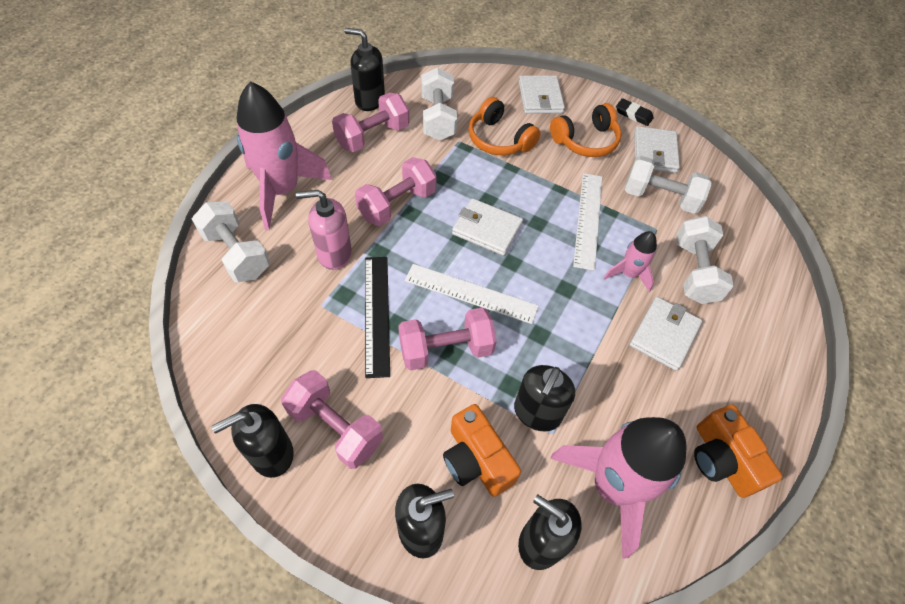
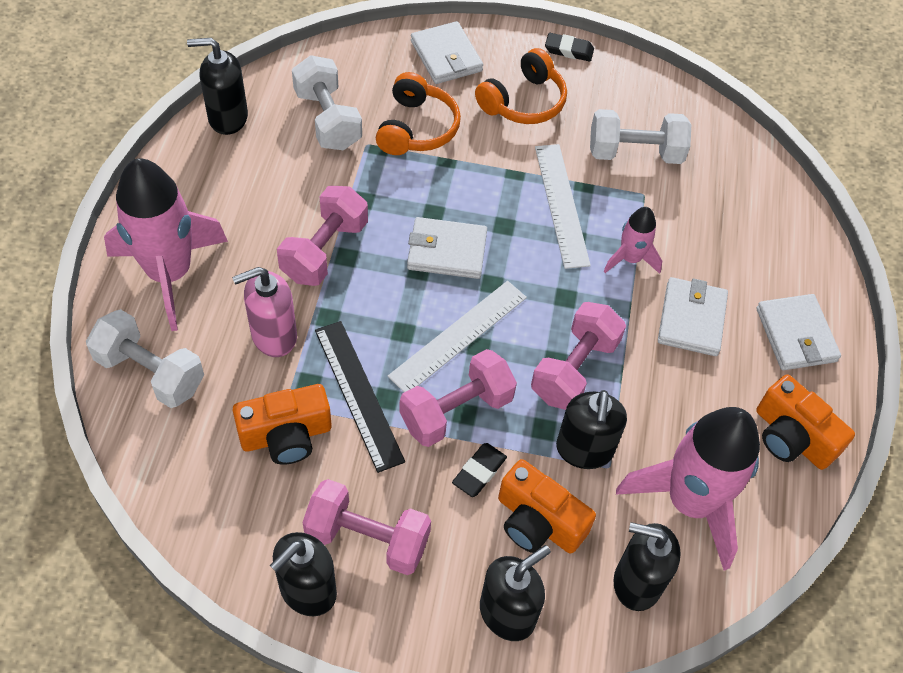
camera: 20 degrees left, 0 degrees up
pink dumbbell [332,93,409,152] -> pink dumbbell moved to [531,302,626,410]
white ruler [405,264,539,324] -> white ruler turned 45 degrees counterclockwise [388,281,527,392]
orange headphones [468,97,541,155] -> orange headphones turned 105 degrees counterclockwise [376,72,461,155]
white wallet [634,126,680,173] -> white wallet moved to [756,294,841,370]
white dumbbell [676,216,734,304] -> none
none -> orange camera [233,384,332,465]
none -> black eraser [452,443,507,497]

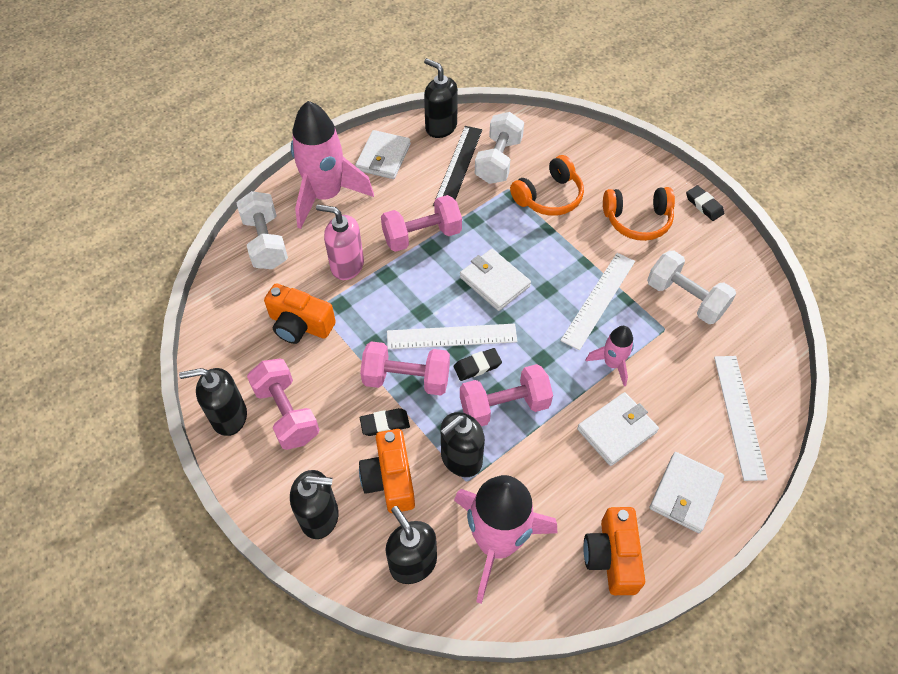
camera: 45 degrees right, 0 degrees up
black ruler [315,321,405,473] -> black ruler moved to [433,126,482,206]
white wallet [411,21,483,84] -> white wallet moved to [355,130,411,179]
none -> black eraser [453,348,502,381]
none -> white ruler [714,356,768,481]

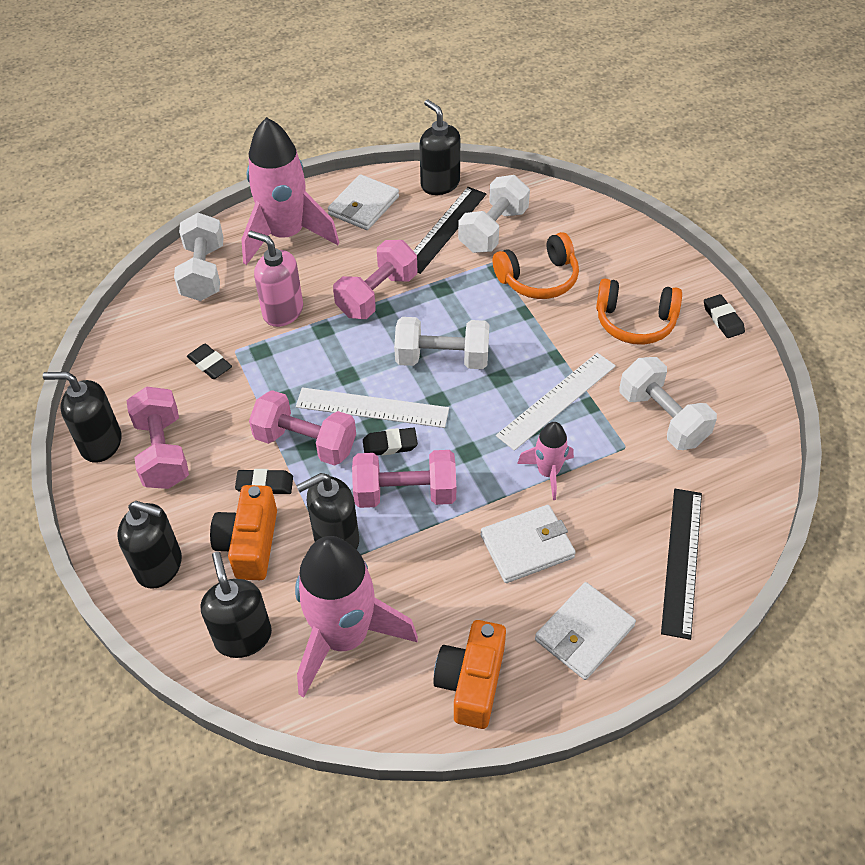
camera: 15 degrees right, 5 degrees down
orange camera [264,284,336,344] -> black eraser [187,344,232,379]
pink dumbbell [381,195,462,252] -> pink dumbbell turned 45 degrees counterclockwise [333,240,417,319]
white wallet [460,249,531,311] -> white dumbbell [394,317,490,369]
white ruler [714,356,768,481] -> black ruler [661,489,702,640]

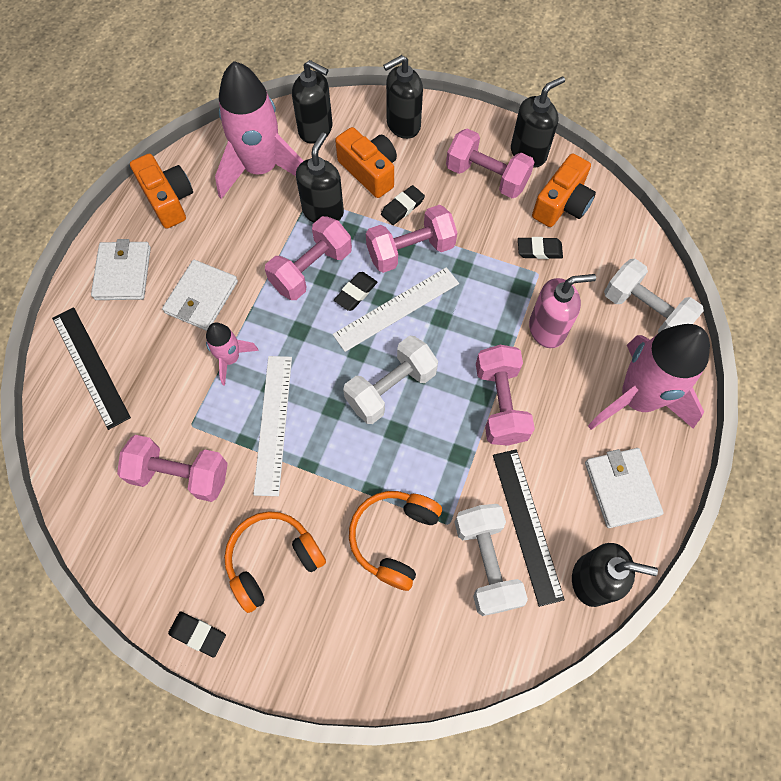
camera: 135 degrees right, 15 degrees up
white dumbbell [620,357,717,450] -> pink dumbbell [117,435,228,502]
none -> orange camera [532,154,596,227]

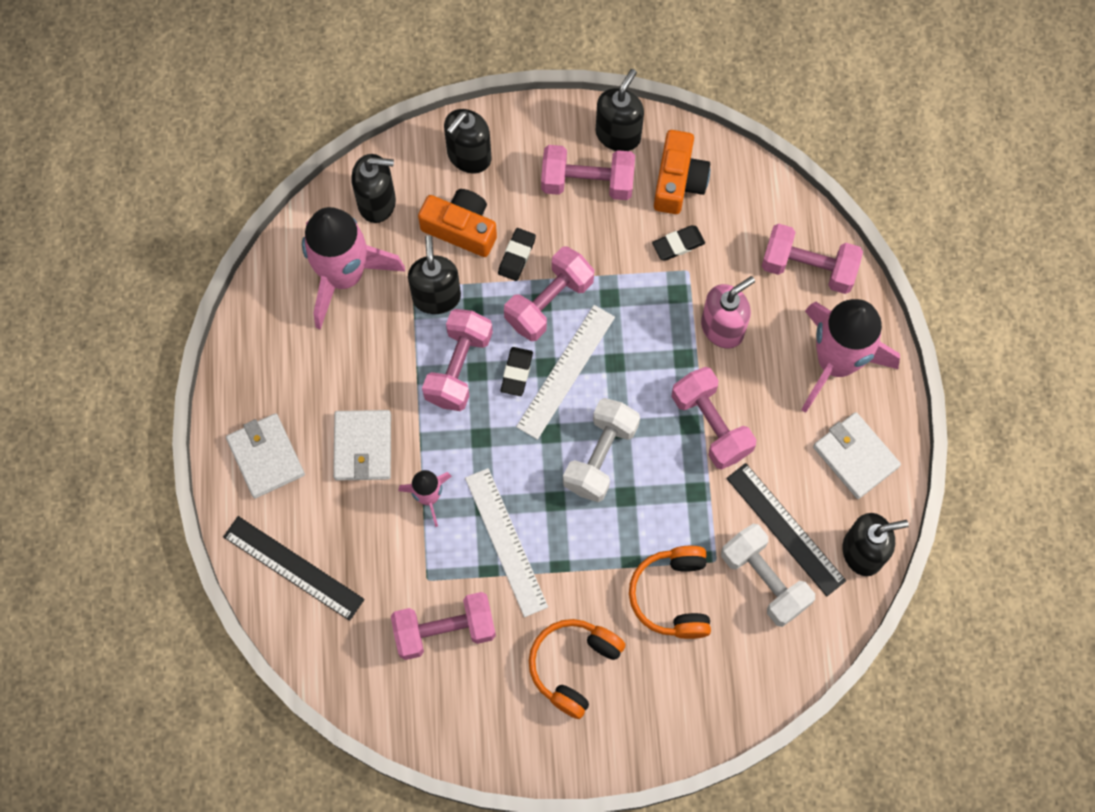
camera: 25 degrees left, 5 degrees up
orange camera [130,154,193,229] -> none
black eraser [168,612,226,657] -> none
white dumbbell [604,259,704,333] -> pink dumbbell [762,224,863,294]

